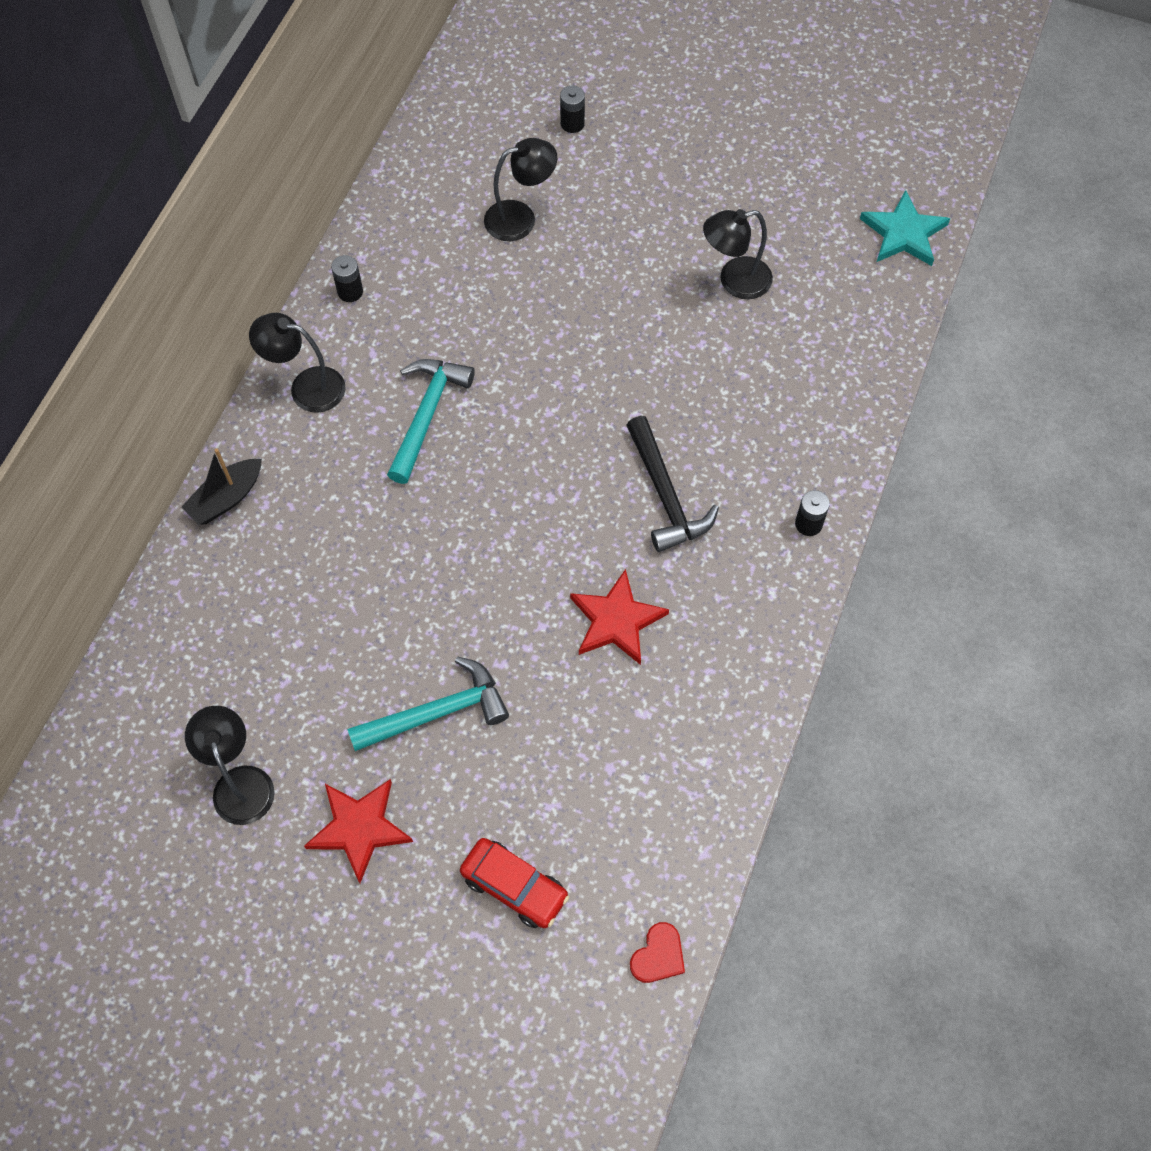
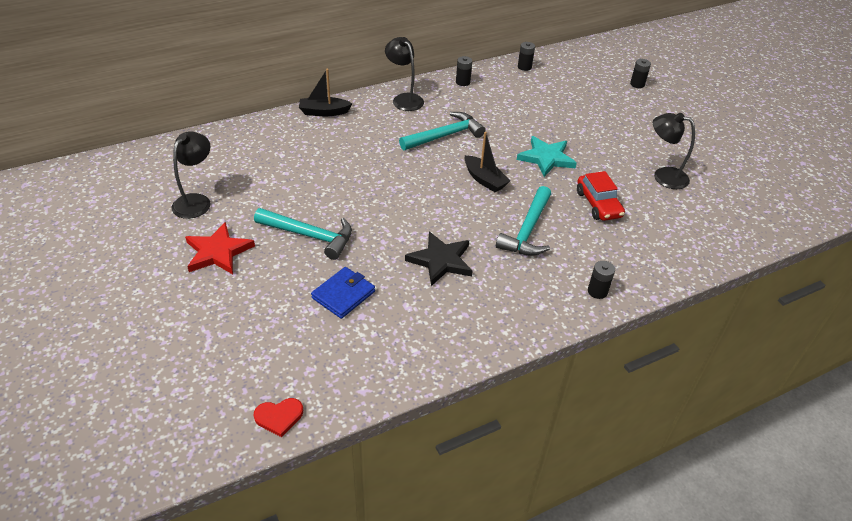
camera: 40 degrees right, 20 degrees down
red car [460,838,569,928] -> red car moved to [577,171,625,221]
black lamp [484,138,557,241] -> none
red star [570,569,669,665] -> black star [405,232,473,286]
black hammer [626,416,719,552] -> turquoise hammer [496,186,551,256]
turquoise star [860,190,950,266] -> turquoise star moved to [517,136,577,177]
none -> blue wallet [311,267,375,319]
none -> black boat [465,132,510,192]
none -> black battery [518,42,535,71]

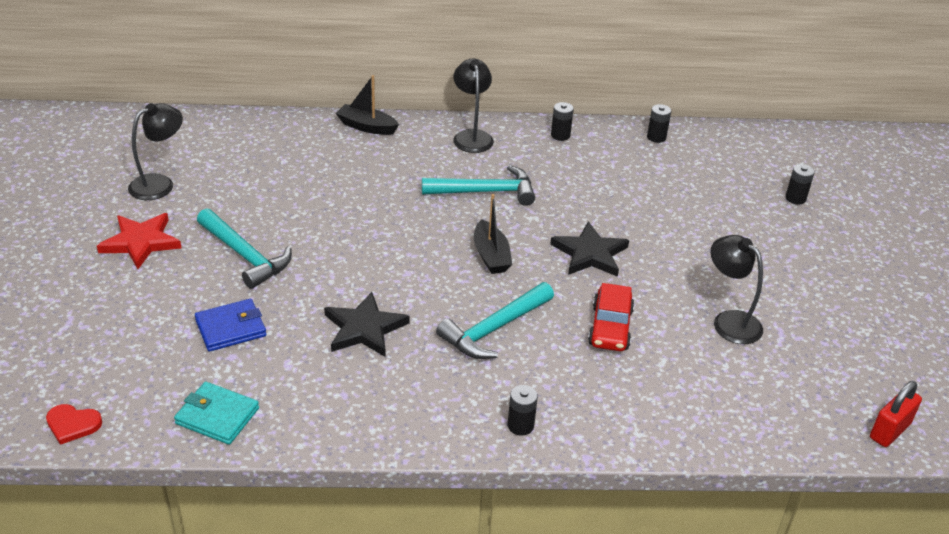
camera: 25 degrees right, 5 degrees down
turquoise star [517,136,577,177] -> black star [550,222,629,277]
none -> turquoise wallet [174,382,259,445]
none -> red padlock [870,381,922,447]

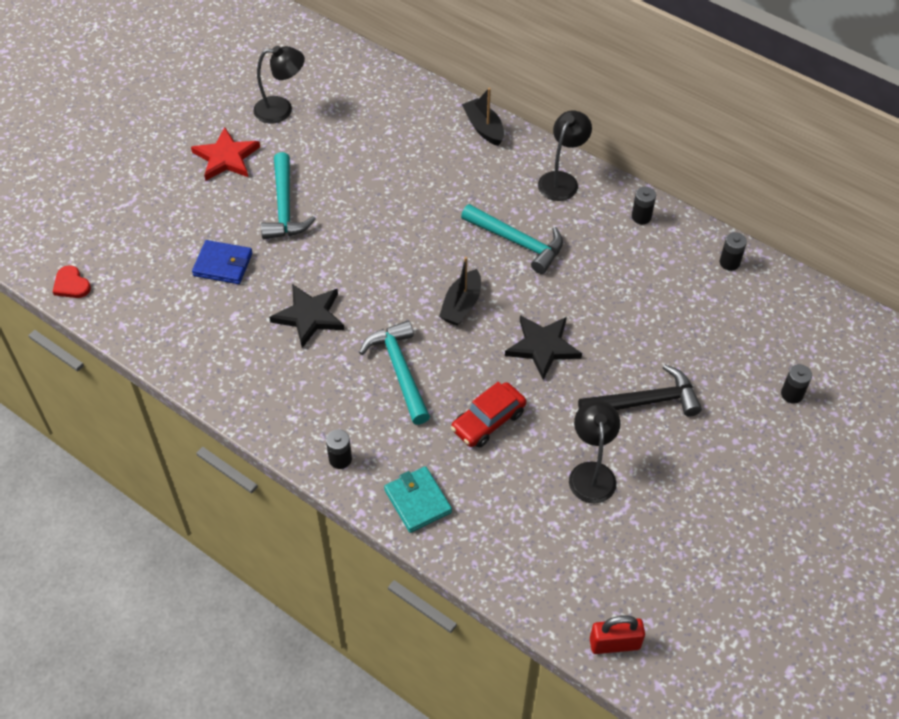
camera: 40 degrees right, 15 degrees up
turquoise wallet [174,382,259,445] -> turquoise wallet moved to [384,466,452,533]
turquoise hammer [436,282,554,359] -> turquoise hammer turned 75 degrees clockwise [359,321,430,425]
none -> black hammer [578,365,702,417]

